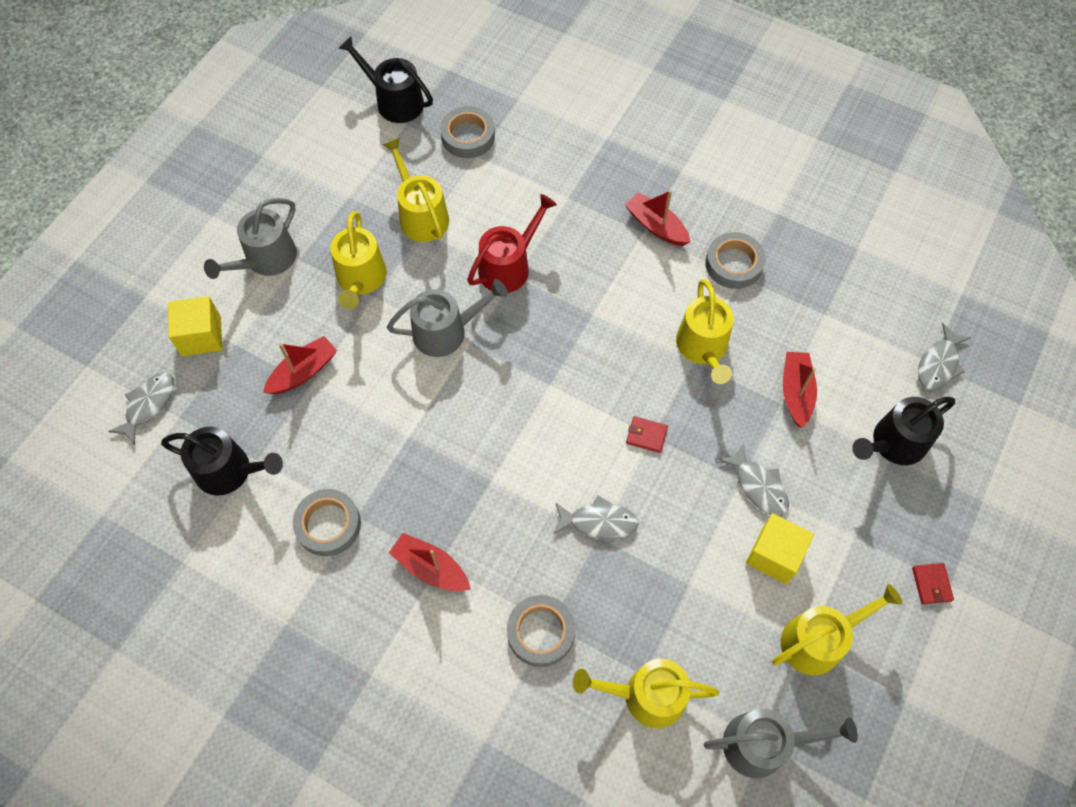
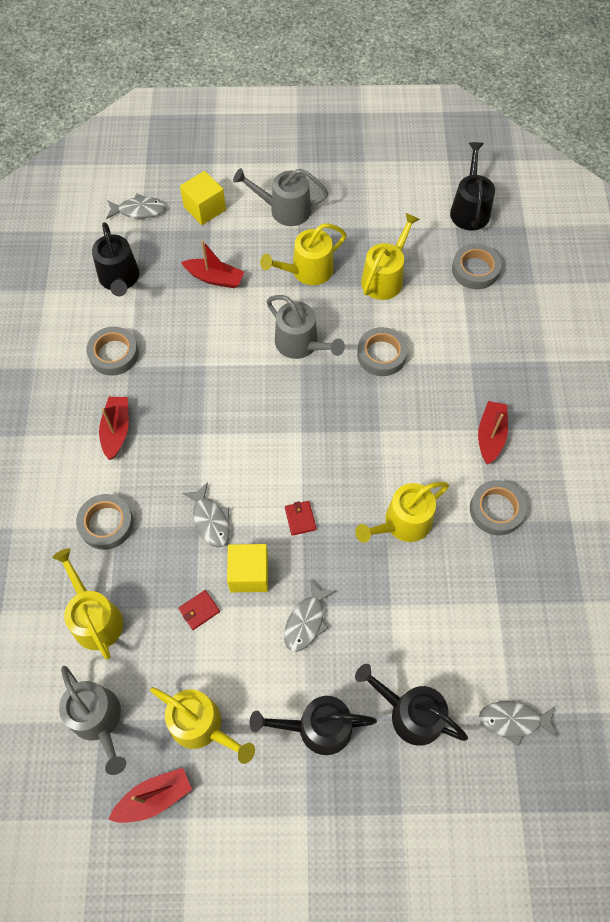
camera: 60 degrees right, 0 degrees up
red watering can [467,194,557,293] -> grey tape [357,327,408,376]
yellow cube [746,513,814,584] -> yellow cube moved to [227,544,268,592]
red boat [783,352,817,428] -> red boat moved to [108,768,192,823]
red wallet [912,563,954,604] -> red wallet moved to [178,590,220,630]
none -> black watering can [250,696,377,755]

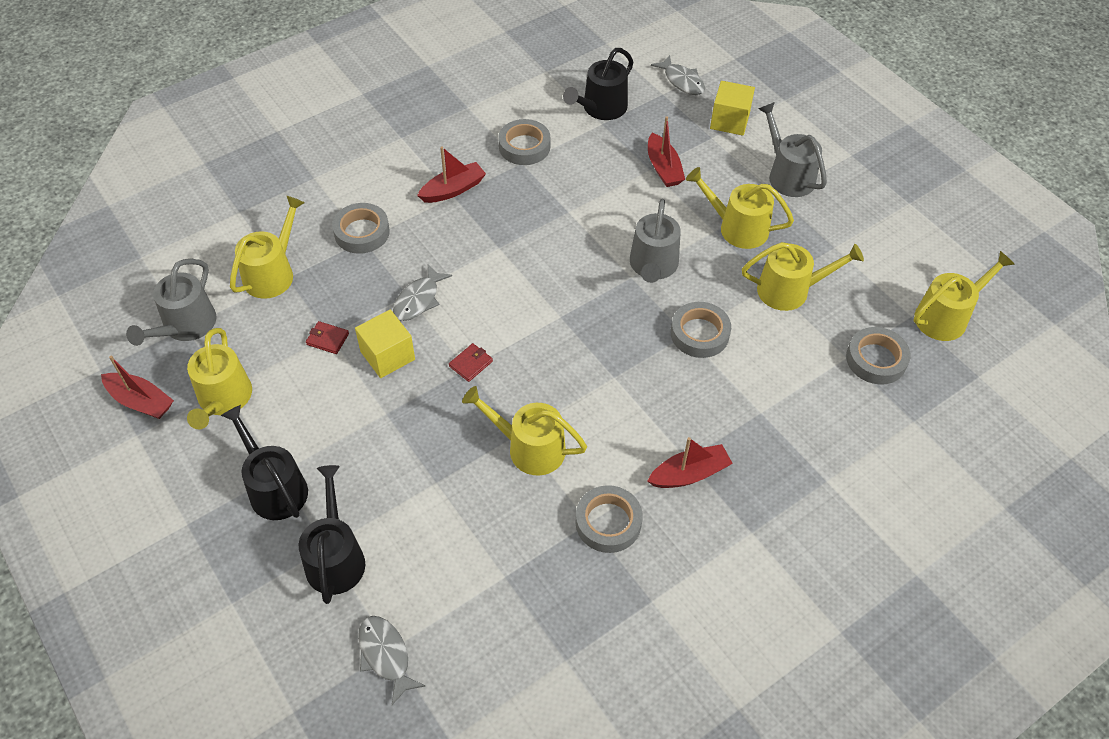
camera: 55 degrees right, 10 degrees down
grey fish [284,580,336,652] -> none
black watering can [450,142,495,231] -> yellow watering can [913,251,1014,341]

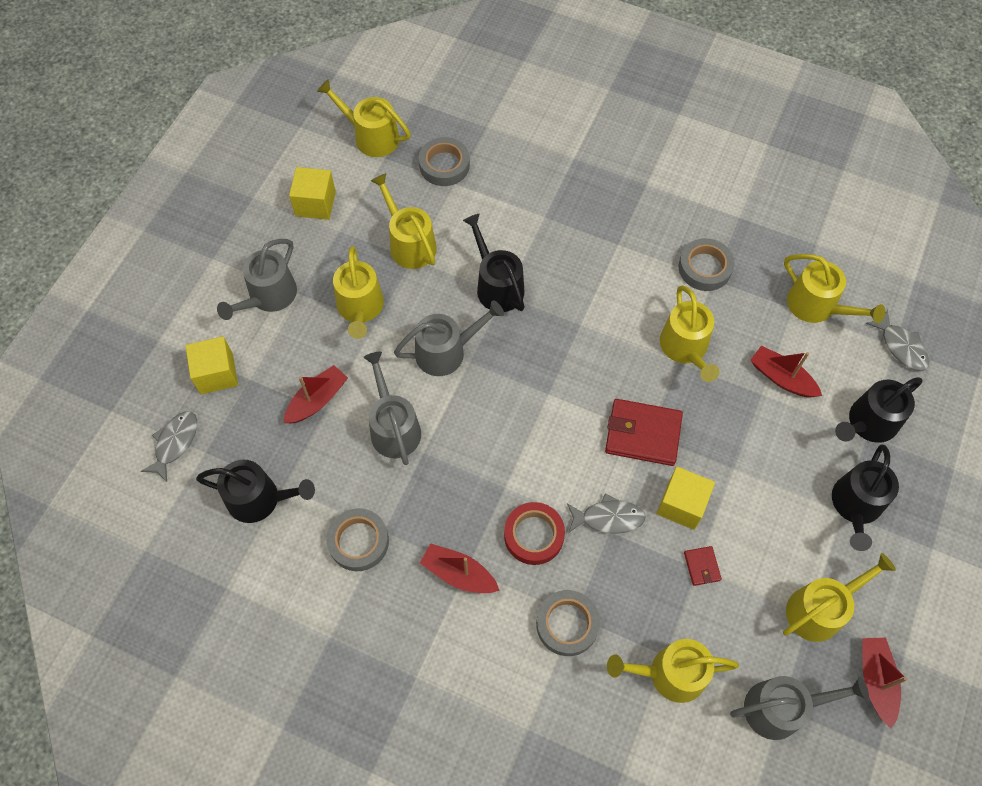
camera: 120 degrees left, 10 degrees up
grey fish [358,616,425,705] -> grey fish turned 60 degrees counterclockwise [866,310,929,371]
red wallet [449,343,493,382] -> red wallet [605,399,683,466], size x2.09
red boat [647,437,733,488] -> red boat moved to [750,346,822,397]
grey tape [671,302,731,358] -> black watering can [463,214,524,312]
none -> yellow cube [289,167,336,220]
none -> grey watering can [363,352,421,465]
none -> red tape [504,502,565,565]
none -> yellow watering can [784,254,885,323]

